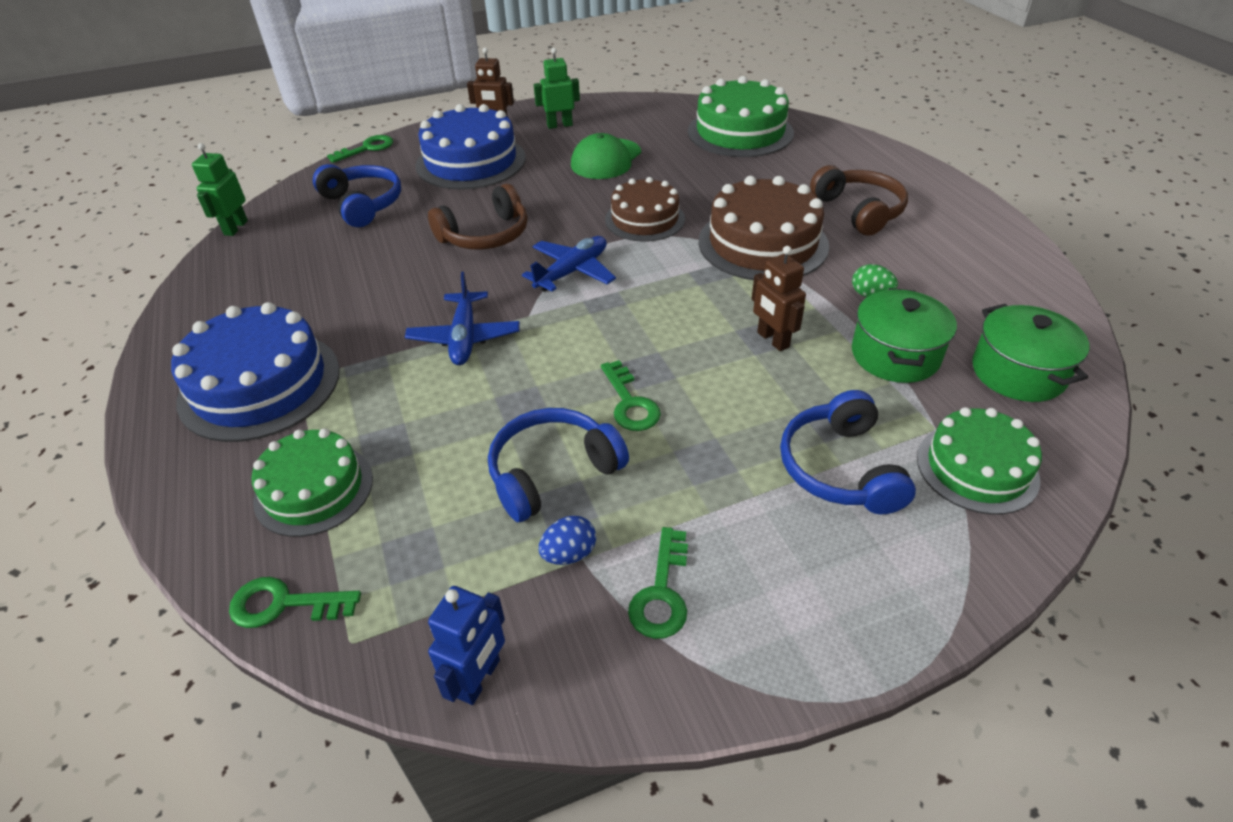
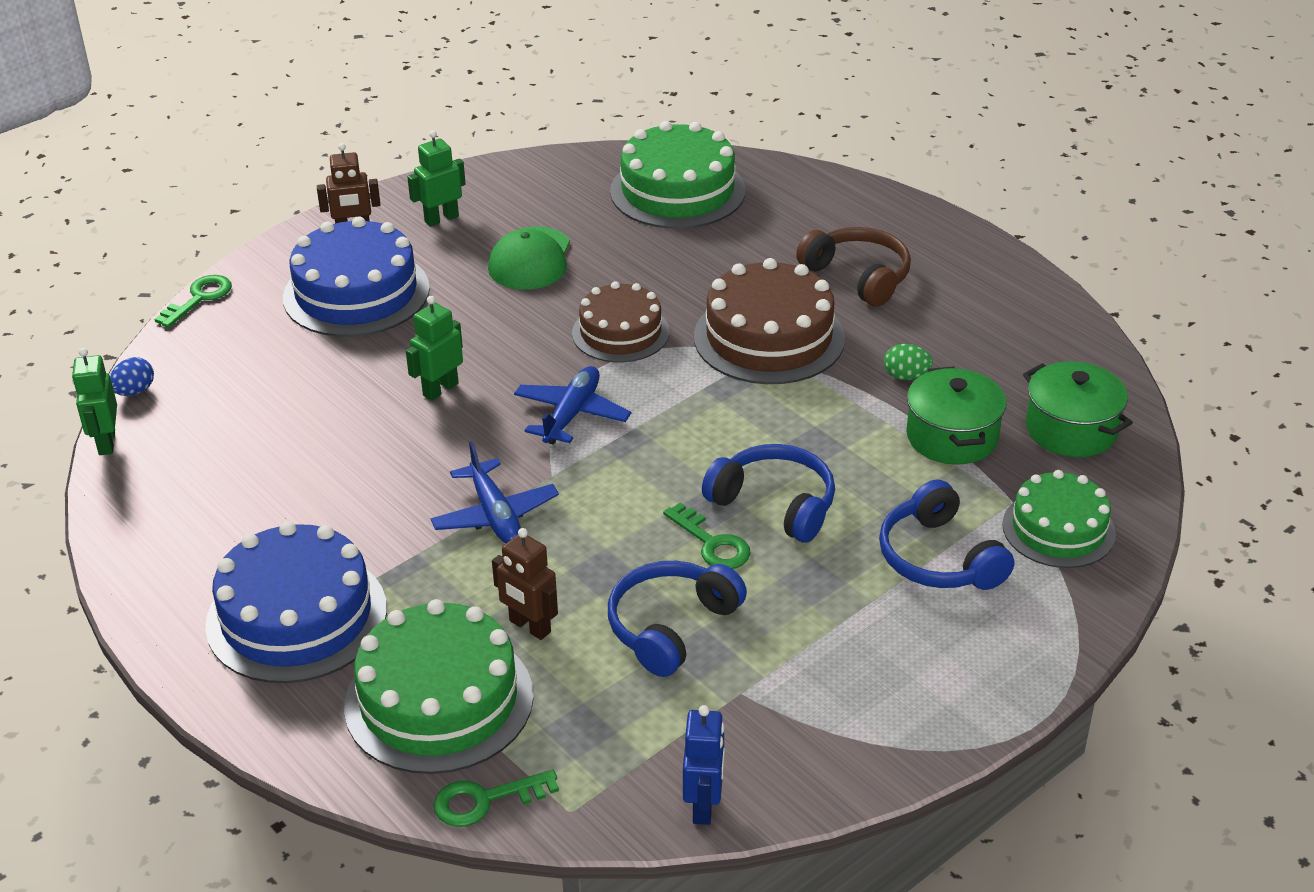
camera: 20 degrees left, 5 degrees down
green cake [251,428,373,537] -> green cake [344,599,534,774], size x1.54
blue headphones [313,164,401,227] -> blue headphones moved to [702,444,835,542]
brown headphones [428,184,528,249] -> green robot [406,296,463,401]
blue egg [539,516,596,565] -> blue egg moved to [110,357,154,396]
green key [628,527,688,639] -> none
brown robot [752,246,806,351] -> brown robot moved to [492,528,558,640]

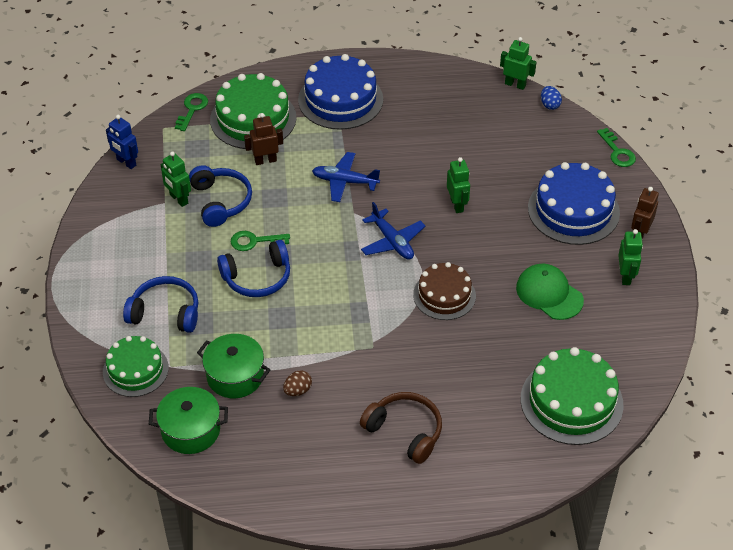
camera: 125 degrees right, 10 degrees up
brown cake [694,258,845,384] -> none
brown headphones [796,227,911,306] -> brown headphones turned 135 degrees counterclockwise [360,392,442,464]
green egg [884,344,933,380] -> brown egg [283,371,312,396]
none -> green robot [161,151,191,207]

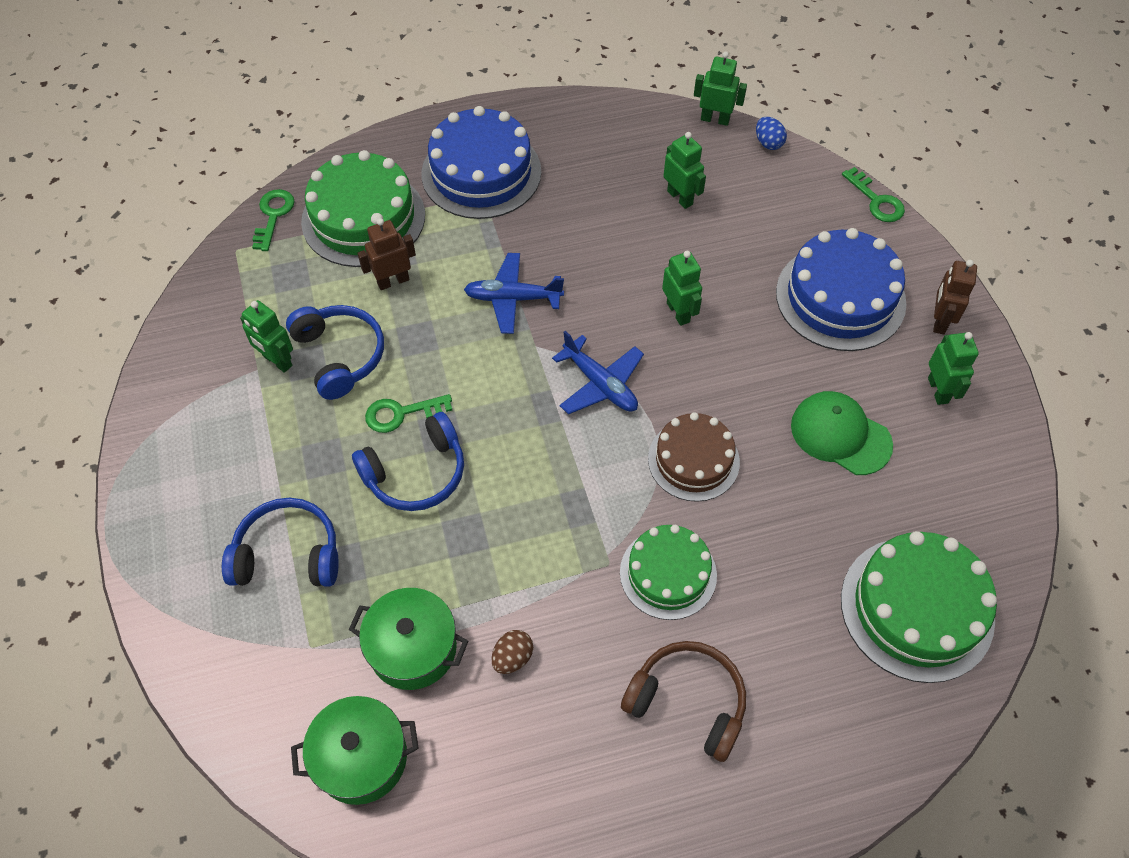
camera: 10 degrees left, 10 degrees up
green cake [103,336,169,397] -> green cake moved to [620,525,717,620]
blue robot [106,115,138,169] -> none
none -> green robot [663,132,706,209]

